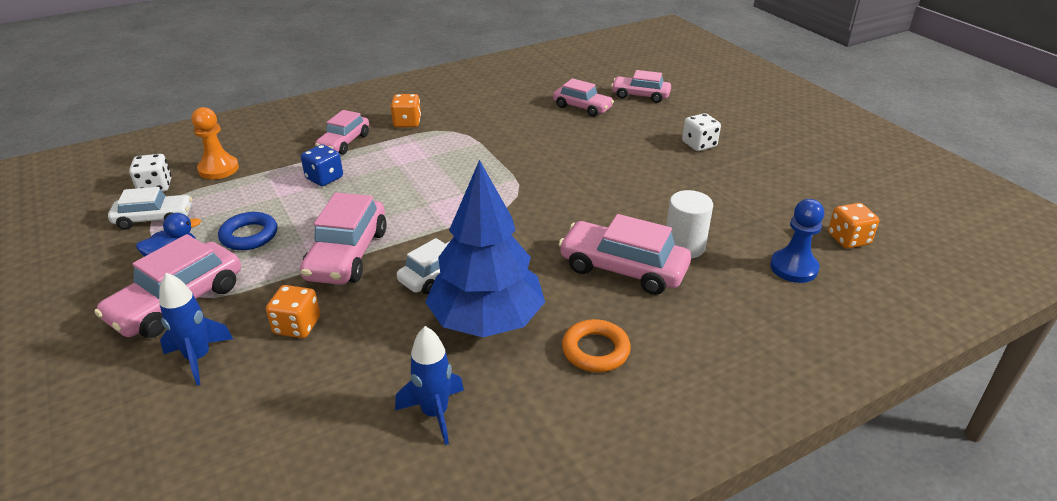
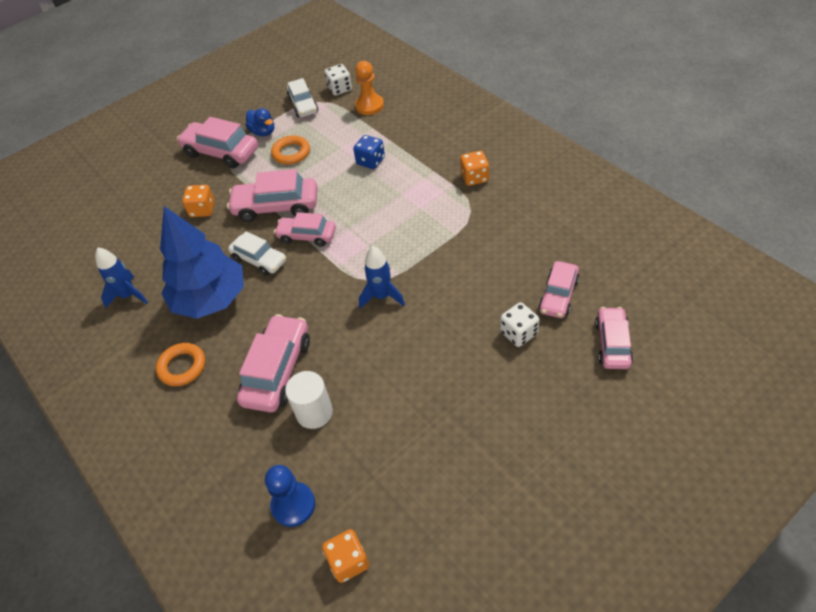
camera: 85 degrees right, 15 degrees up
blue rocket [159,273,233,385] -> blue rocket moved to [359,246,405,309]
blue ring [218,212,277,250] -> orange ring [271,135,310,165]
pink car [315,110,369,155] -> pink car moved to [274,212,336,247]
white dice [682,113,721,151] -> white dice moved to [500,302,539,347]

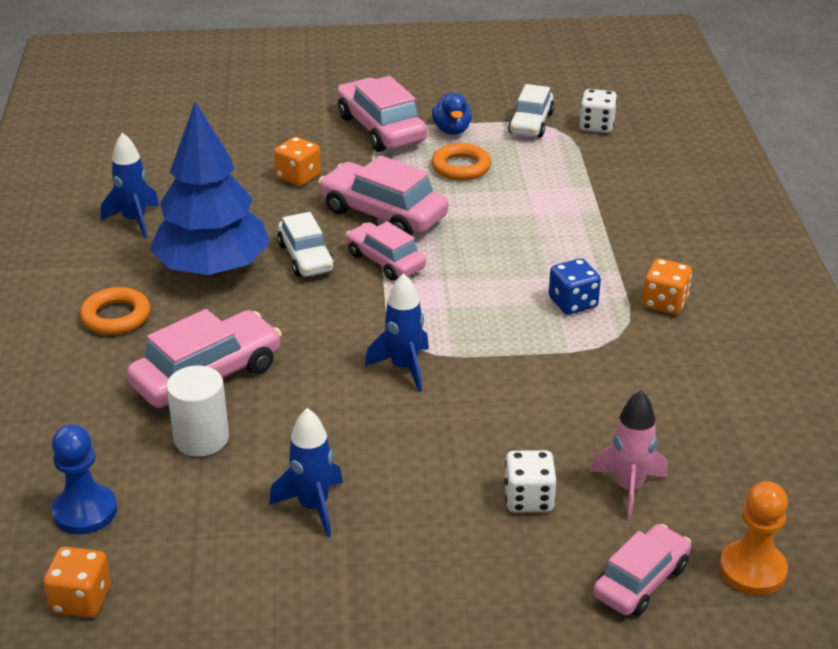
camera: 30 degrees right, 15 degrees down
blue dice [353,135,385,169] -> blue dice moved to [549,258,601,315]
orange pawn [355,61,384,115] -> orange pawn moved to [719,481,788,595]
pink car [538,261,580,318] -> pink rocket [590,390,668,520]
none -> blue rocket [269,408,343,537]

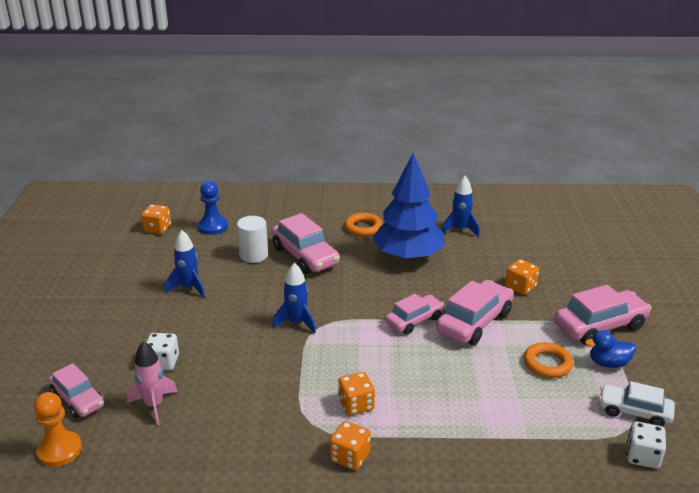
camera: 95 degrees right, 5 degrees down
white car [277,212,335,277] -> none
blue dice [549,258,601,315] -> orange dice [338,372,375,416]

